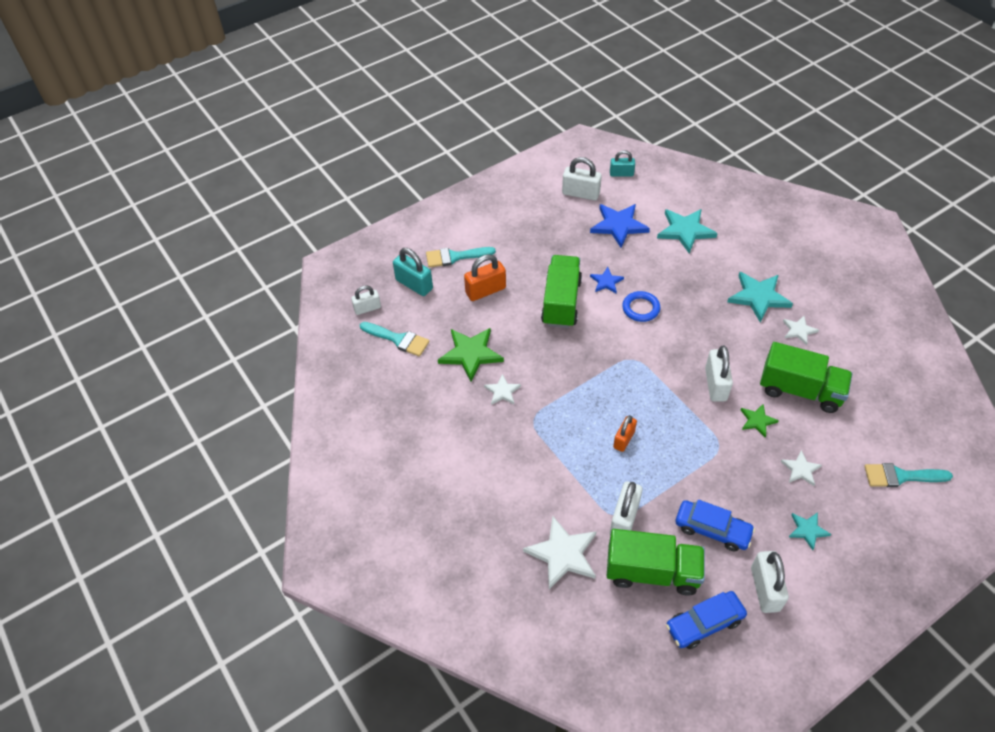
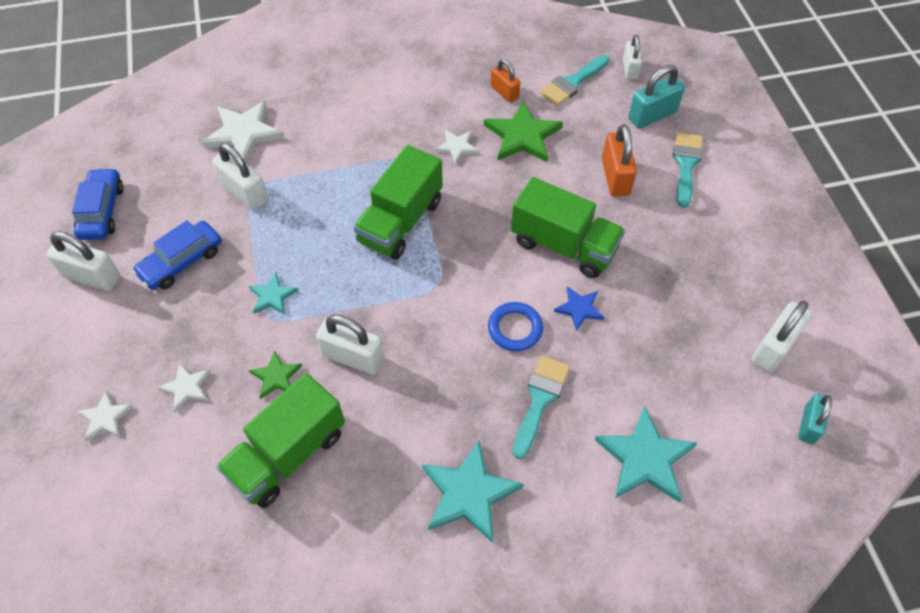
camera: 110 degrees right, 5 degrees up
blue star [590,204,650,248] -> none
green truck [607,529,705,596] -> green truck moved to [353,145,443,259]
orange padlock [613,415,637,452] -> orange padlock moved to [490,59,520,103]
white star [783,316,819,345] -> white star moved to [77,390,134,442]
turquoise star [789,512,831,550] -> turquoise star moved to [249,273,299,315]
turquoise brush [864,463,953,487] -> turquoise brush moved to [513,356,570,459]

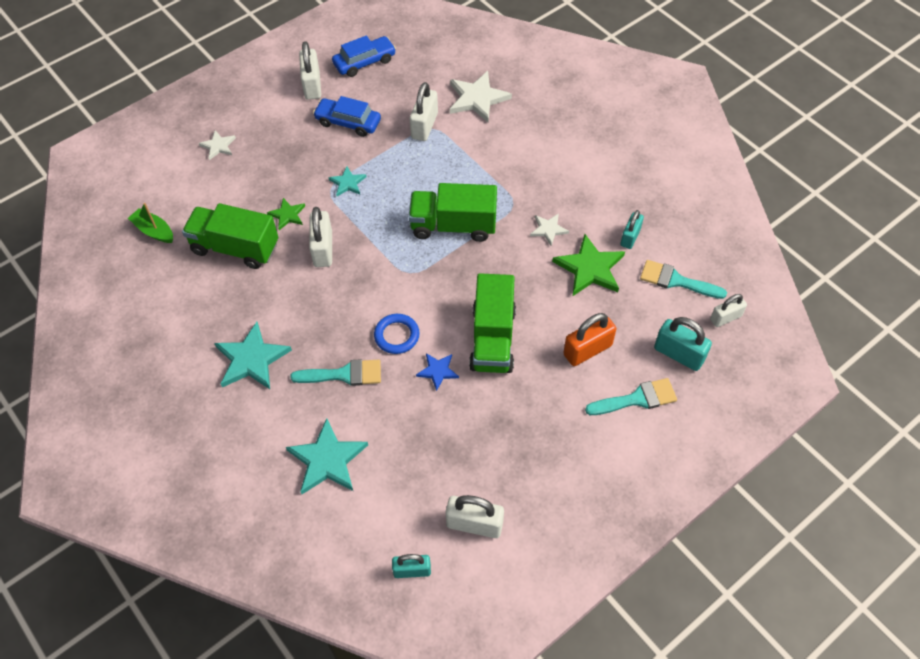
camera: 65 degrees right, 0 degrees up
white star [157,363,211,413] -> none
orange padlock [490,59,520,103] -> turquoise padlock [621,210,644,249]
none -> green boat [128,203,173,243]

